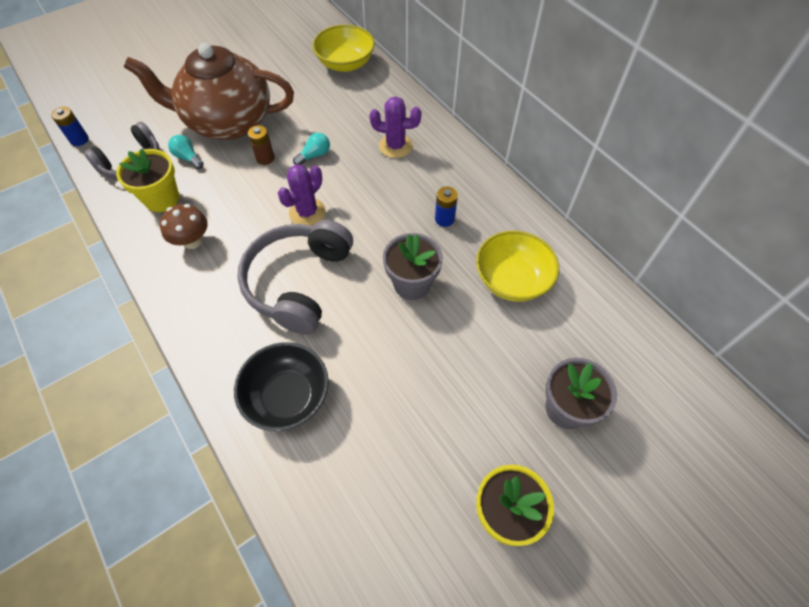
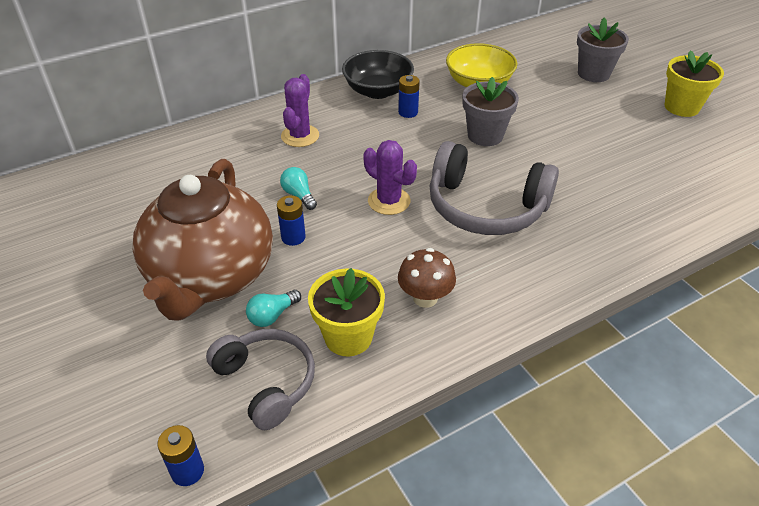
camera: 85 degrees left, 15 degrees down
black bowl [234,342,329,431] -> black bowl moved to [342,50,414,99]
brown battery [248,125,275,165] -> blue battery [277,195,306,246]
yellow bowl [313,25,375,72] -> none

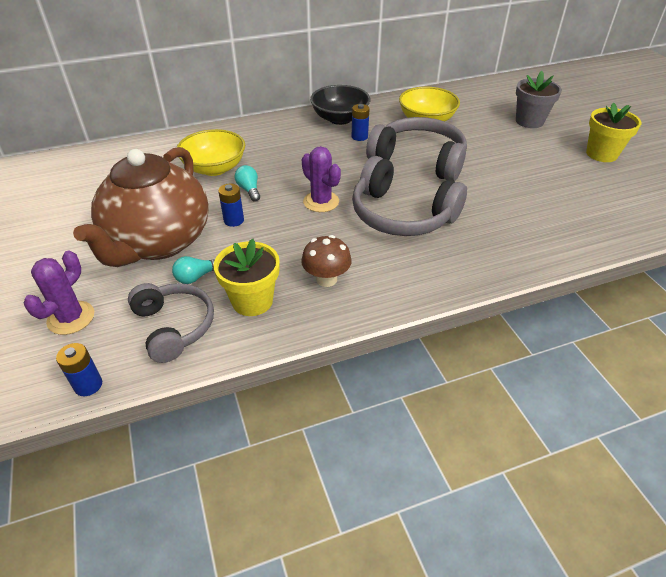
camera: 10 degrees right, 0 degrees up
purple cactus [281,74,319,147] -> purple cactus moved to [24,251,94,335]
grey flower pot [462,77,519,146] -> grey headphones [366,117,467,181]
none -> yellow bowl [176,129,245,176]

